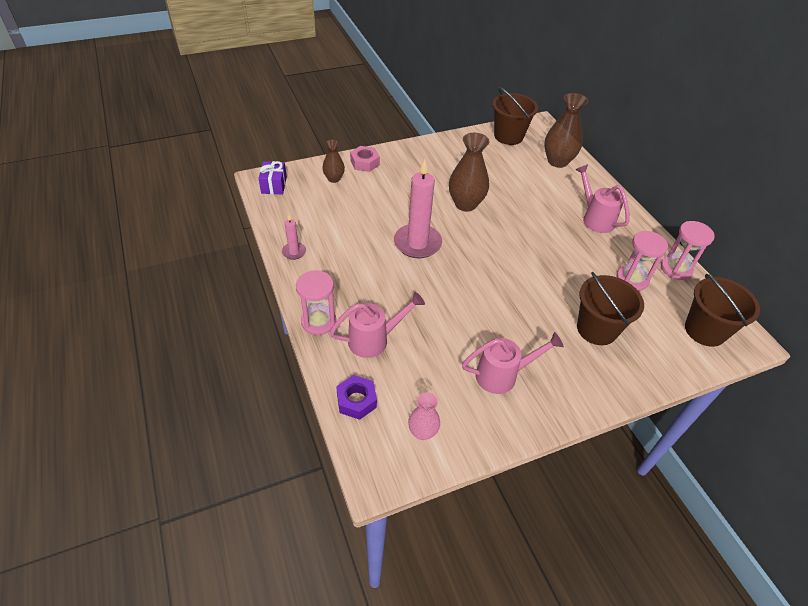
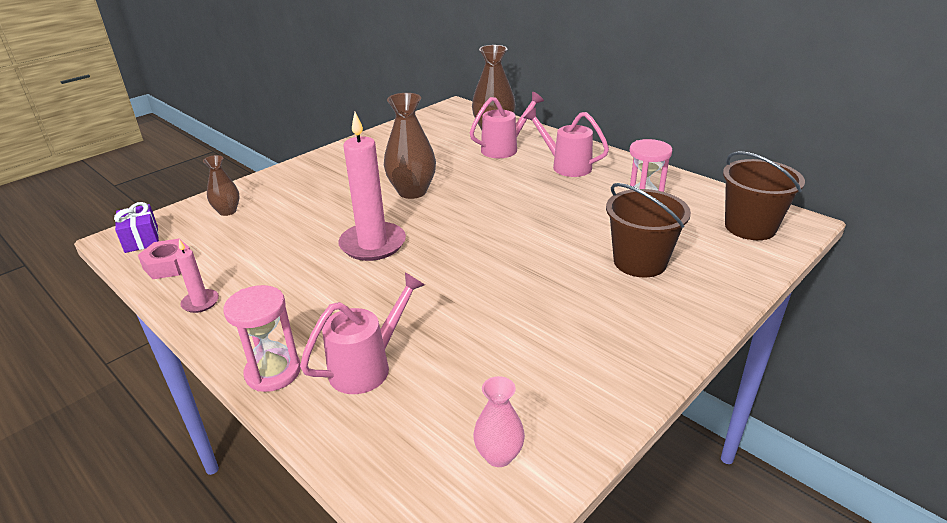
camera: 20 degrees left, 15 degrees down
purple nut [336,375,377,420] -> none
pink nut [350,146,380,172] -> pink nut moved to [138,239,190,279]
pink watering can [462,332,564,394] -> pink watering can moved to [470,92,544,158]
brown bucket [492,87,538,145] -> none
pink hourglass [661,221,715,280] -> none

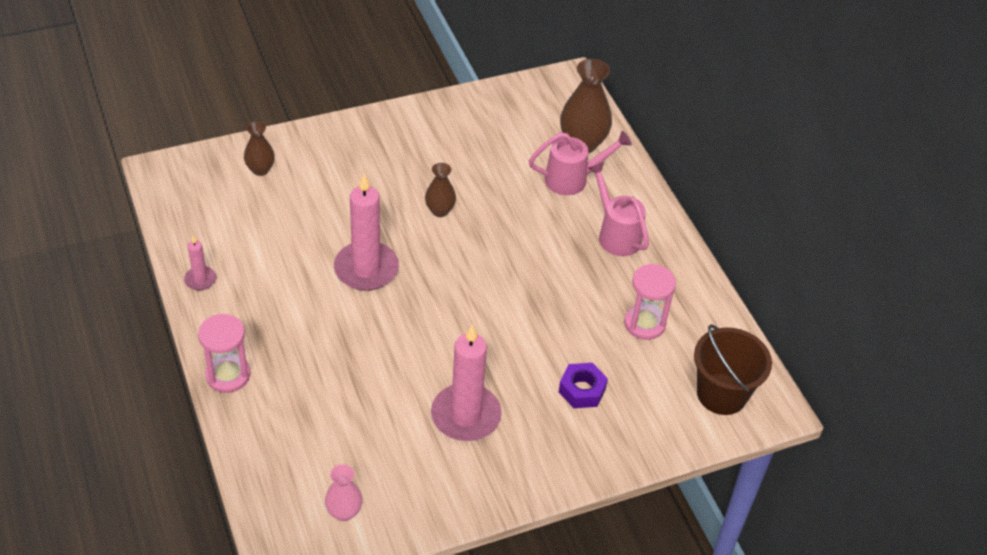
camera: 20 degrees right, 15 degrees up
purple gift [114,202,159,253] -> none
pink nut [138,239,190,279] -> none
pink watering can [300,272,425,394] -> none
brown vase [384,93,436,199] -> brown vase [425,163,456,217], size x0.57
brown bucket [606,183,691,277] -> purple nut [559,363,608,408]
none -> pink candle [431,325,502,441]

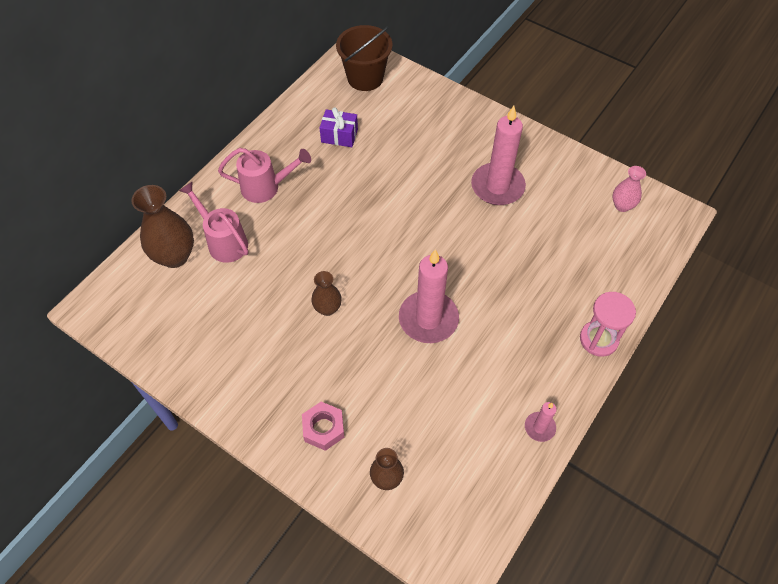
camera: 120 degrees left, 10 degrees up
purple nut [559,363,608,408] -> none
pink watering can [588,162,649,256] -> pink watering can turned 120 degrees counterclockwise [218,148,311,203]
pink hourglass [624,264,676,340] -> purple gift [319,107,358,147]
none -> pink nut [302,402,344,451]

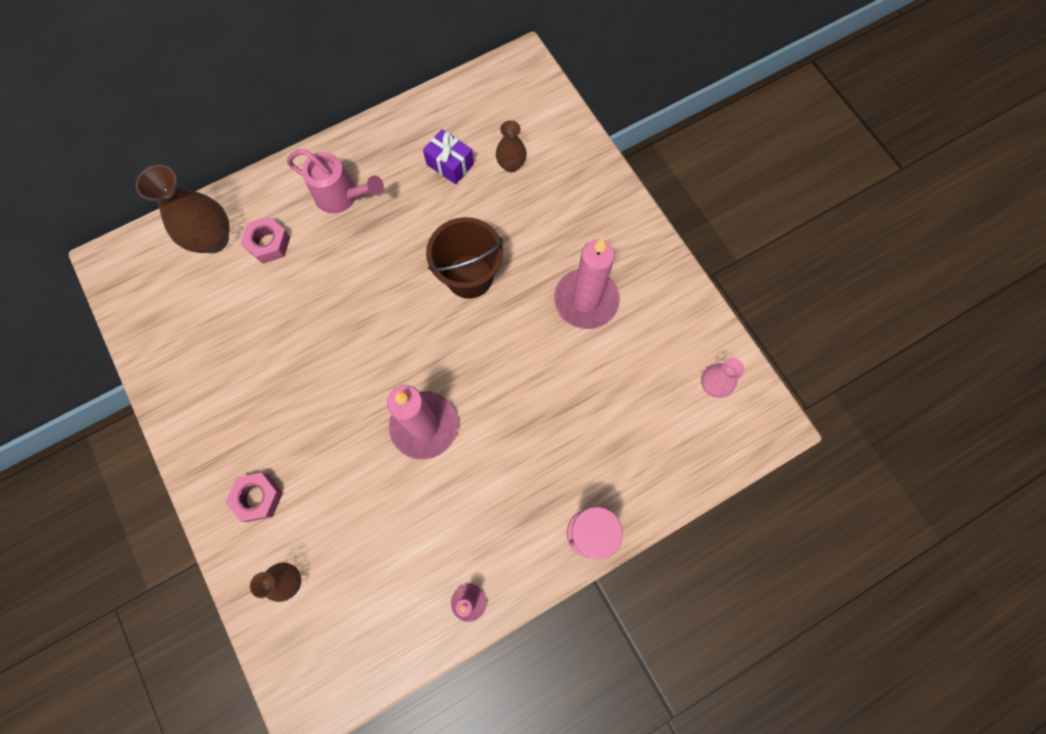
camera: 25 degrees right, 15 degrees up
pink watering can [179,182,248,263] -> pink nut [241,216,290,264]
brown vase [311,271,342,316] -> brown vase moved to [496,120,527,172]
brown bucket [336,25,392,91] -> brown bucket moved to [426,217,503,299]

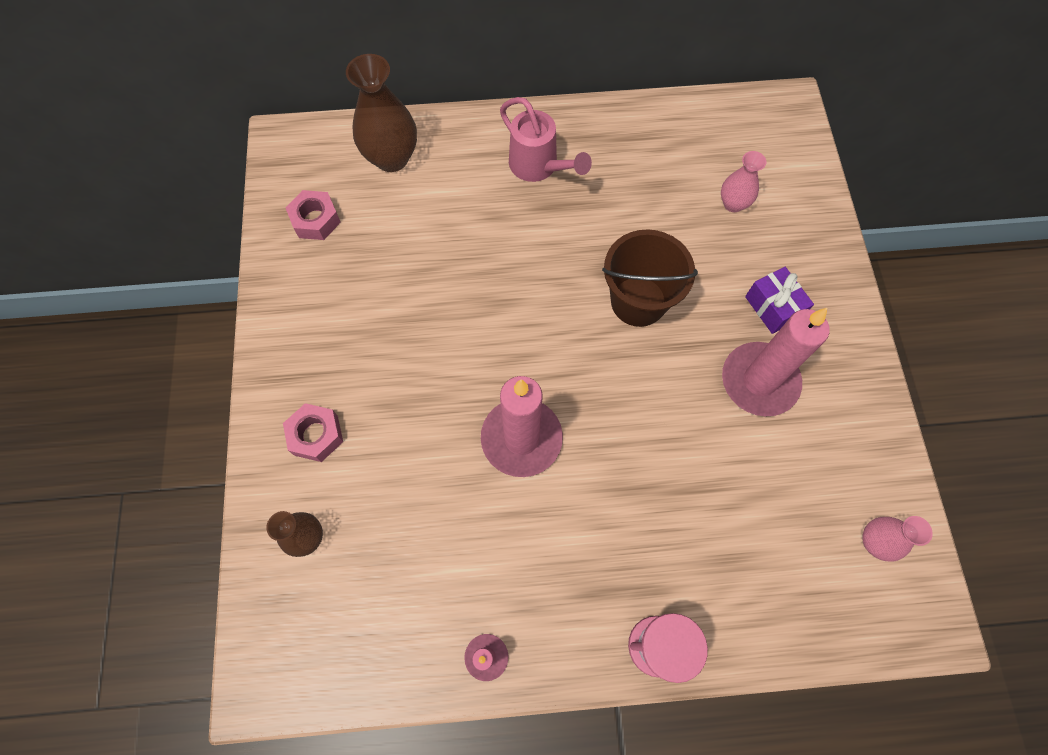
camera: 25 degrees right, 5 degrees down
pink nut [241,216,290,264] -> pink nut moved to [286,190,341,240]
purple gift [423,129,474,184] -> purple gift moved to [745,267,814,334]
brown vase [496,120,527,172] -> pink vase [721,151,766,212]

